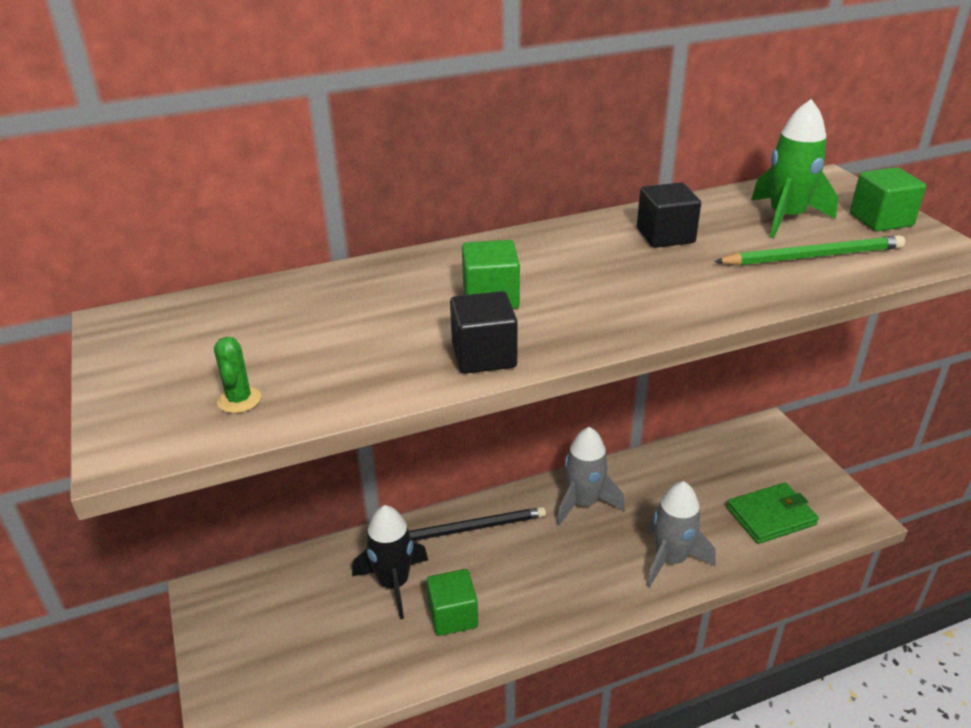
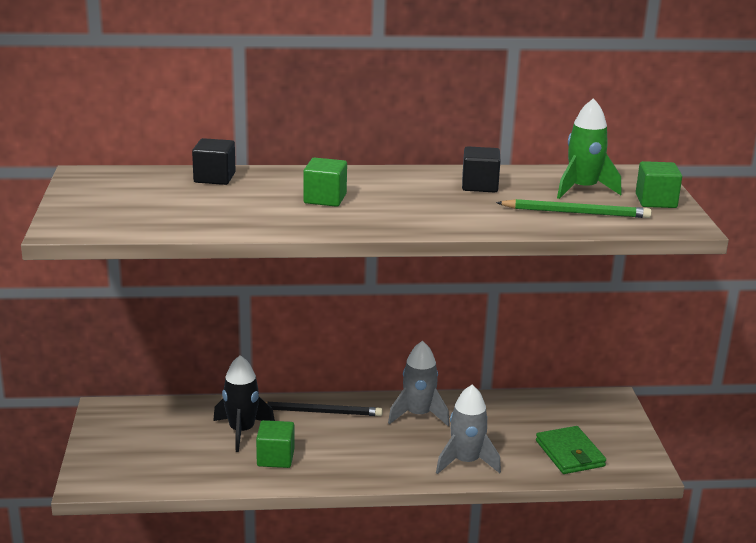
camera: 15 degrees right, 10 degrees down
green cactus [214,337,261,413] -> none
black cube [450,291,518,374] -> black cube moved to [192,138,235,185]
green wallet [727,482,819,544] -> green wallet turned 75 degrees clockwise [536,426,606,474]

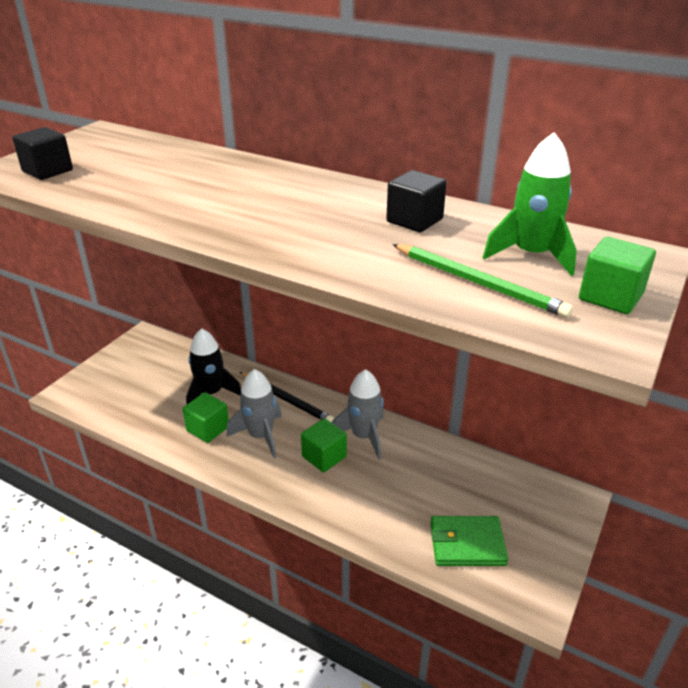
camera: 35 degrees right, 10 degrees up
black cube [192,138,235,185] -> black cube moved to [12,127,73,180]
green cube [303,158,347,207] -> green cube moved to [301,418,347,472]
grey rocket [436,385,501,474] -> grey rocket moved to [226,369,282,458]
green wallet [536,426,606,474] -> green wallet turned 75 degrees clockwise [430,516,508,566]

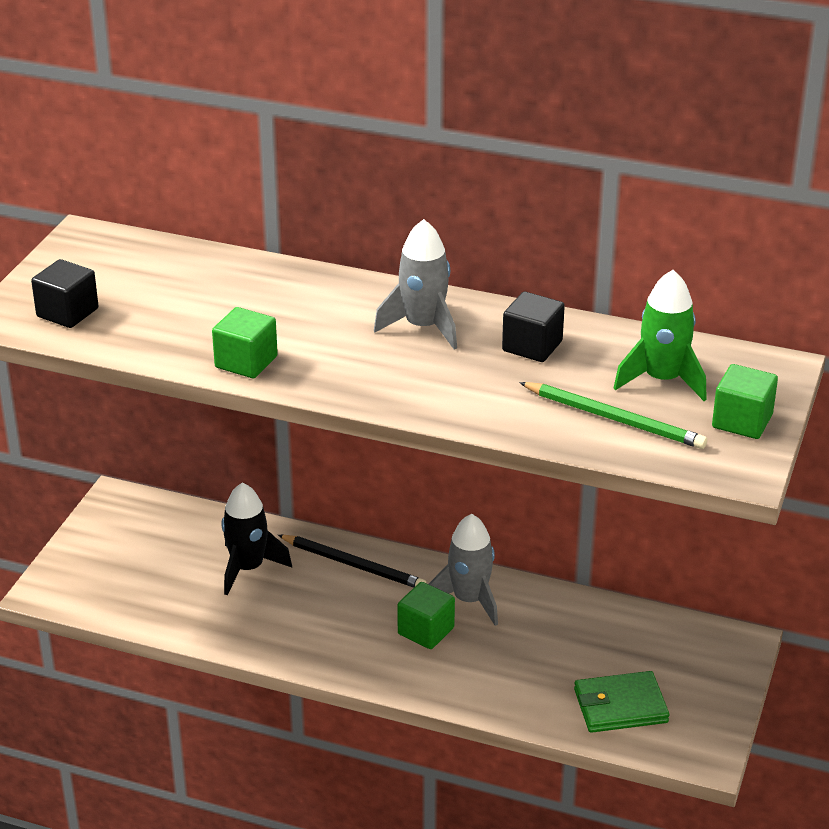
camera: 10 degrees left, 0 degrees up
green cube [182,392,229,443] -> green cube moved to [212,307,278,378]
grey rocket [226,369,282,458] -> grey rocket moved to [374,219,457,349]

